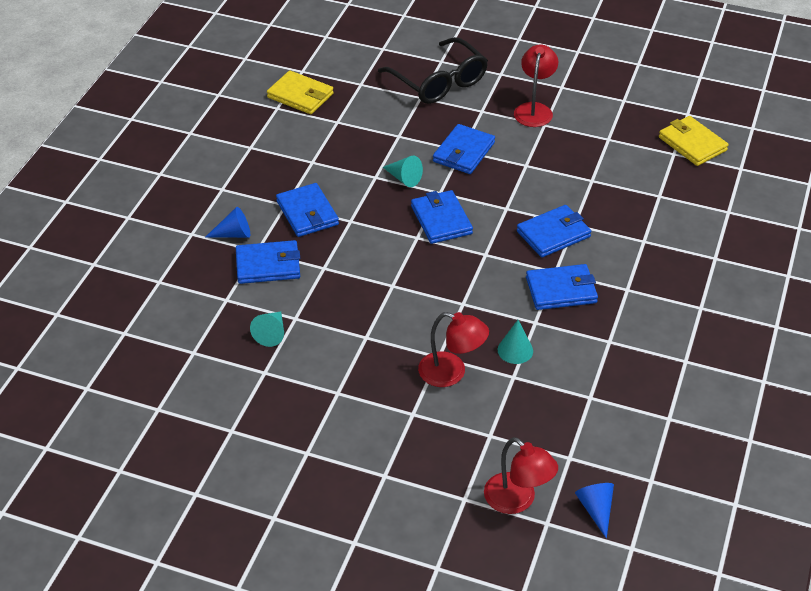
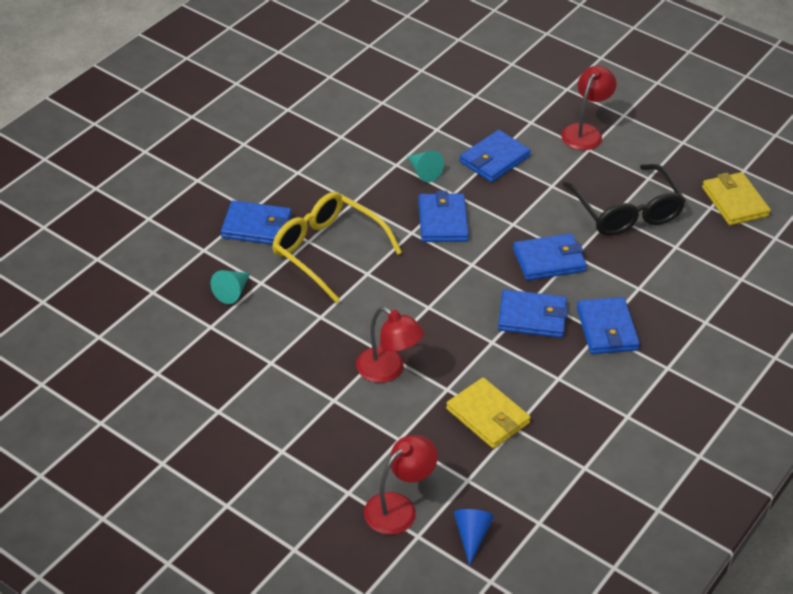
camera: 15 degrees right, 0 degrees up
blue cone [206,207,250,238] -> none
yellow wallet [267,70,334,114] -> yellow wallet moved to [446,377,531,449]
blue wallet [276,183,339,237] -> blue wallet moved to [577,297,640,354]
black glasses [378,37,488,104] -> black glasses moved to [562,164,686,236]
red lamp [484,437,558,514] -> red lamp turned 105 degrees counterclockwise [364,435,438,535]
turquoise cone [497,320,533,364] -> none
none -> yellow glasses [272,192,402,303]

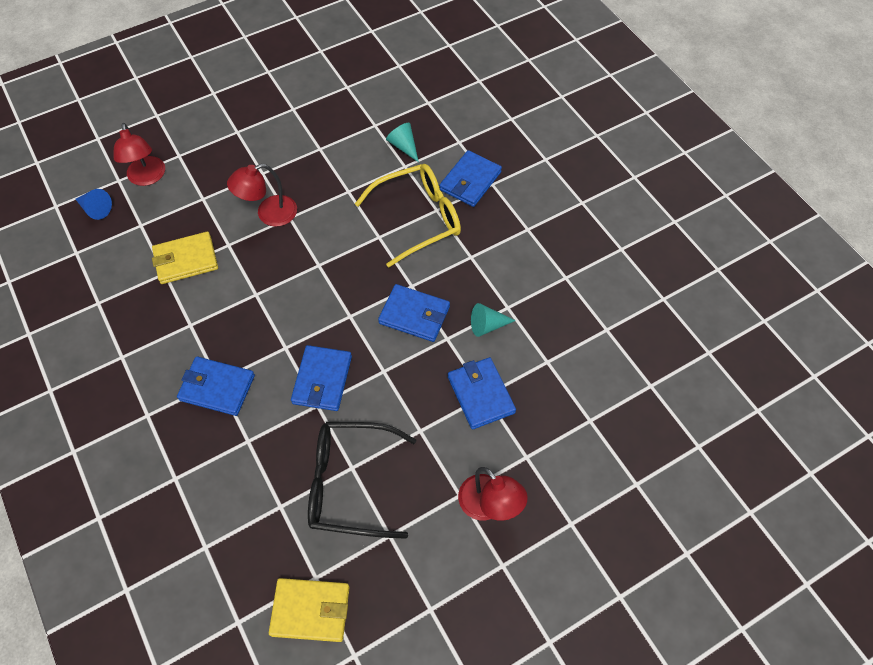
camera: 115 degrees right, 15 degrees up
blue wallet [498,290,568,338] -> none

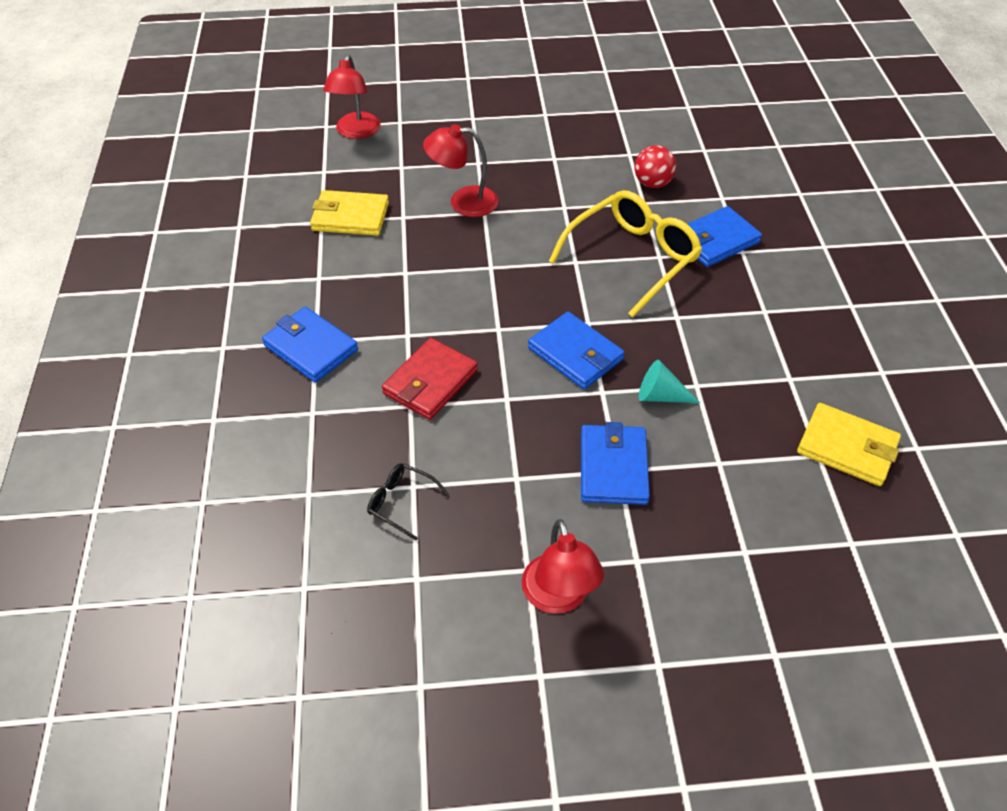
camera: 25 degrees right, 10 degrees down
blue cone [76,189,112,220] -> none
yellow wallet [269,578,350,642] -> yellow wallet moved to [797,403,901,486]
blue wallet [291,345,352,411] -> red wallet [382,338,478,420]
black glasses [308,422,416,539] -> black glasses [367,463,449,541], size x0.45
yellow glasses [355,164,461,267] -> yellow glasses turned 45 degrees counterclockwise [548,190,702,317]
turquoise cone [386,123,419,162] -> red ball [634,145,676,188]

